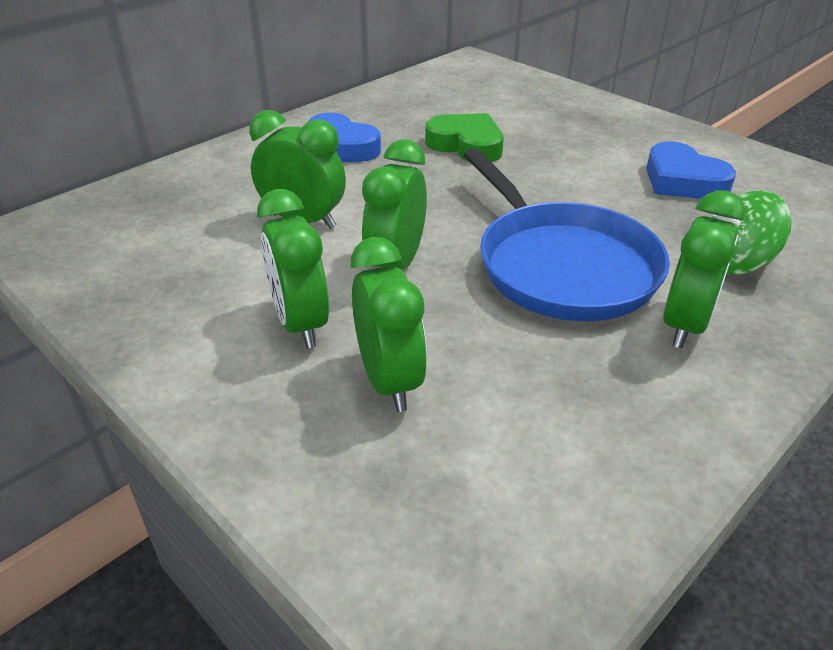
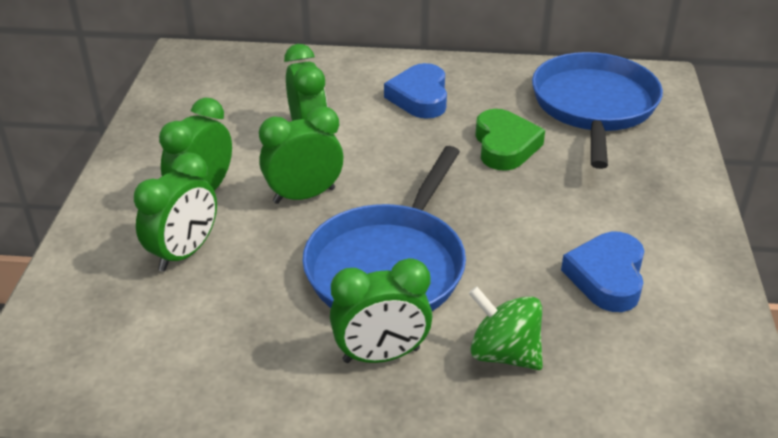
camera: 50 degrees right, 0 degrees up
none -> blue pan [532,52,663,169]

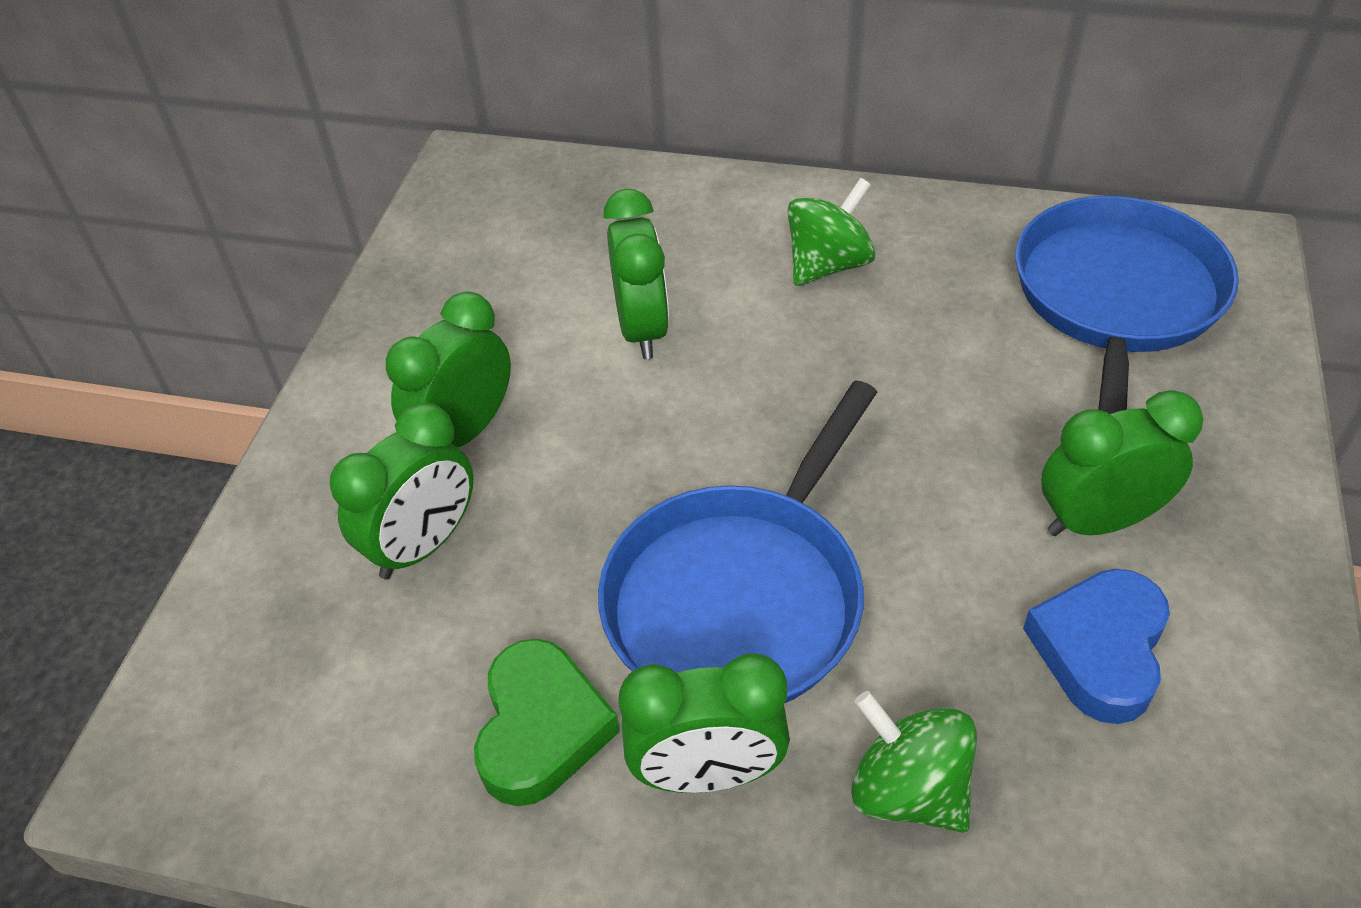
camera: 10 degrees right, 10 degrees up
green clock [259,106,343,204] -> green clock moved to [1041,390,1203,536]
blue heart [384,63,447,119] -> green spinning top [788,178,876,286]
green heart [475,109,545,171] -> green heart moved to [474,639,620,806]

